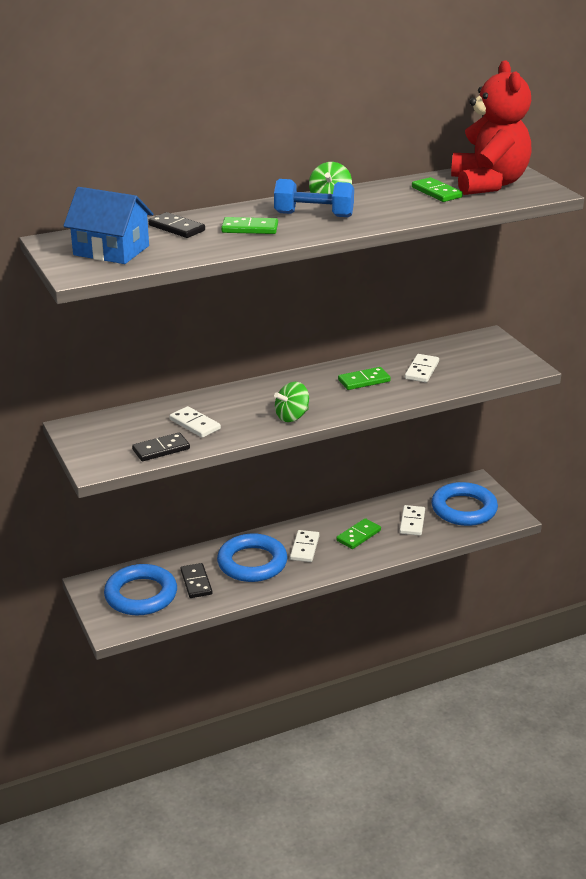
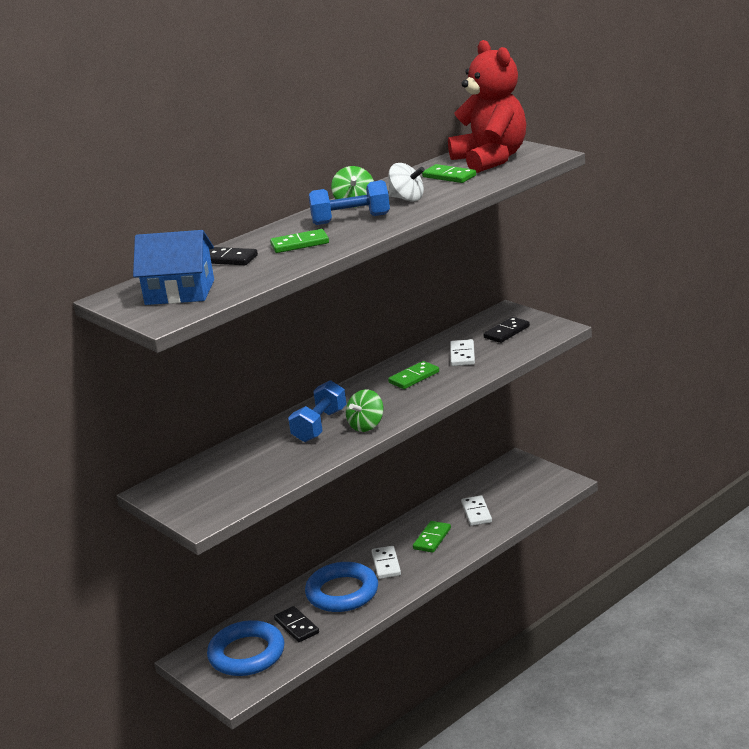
camera: 15 degrees left, 5 degrees down
black domino [132,432,190,461] -> black domino moved to [483,317,530,343]
white domino [169,406,221,438] -> none
blue ring [431,482,498,526] -> none
none -> blue dumbbell [288,380,346,442]
none -> white spinning top [388,163,425,202]

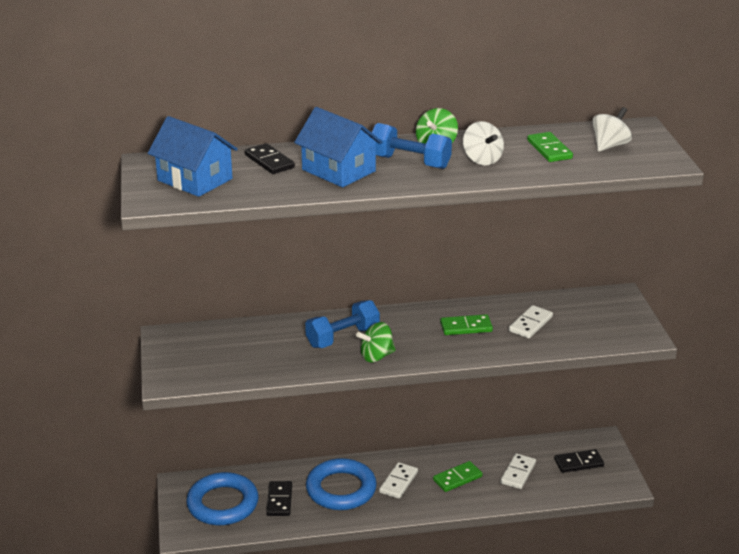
camera: 30 degrees right, 5 degrees up
green domino [270,229,329,253] -> blue house [294,107,383,187]
red teddy bear [448,40,526,173] -> white spinning top [592,107,632,152]
black domino [483,317,530,343] -> black domino moved to [554,449,604,473]

